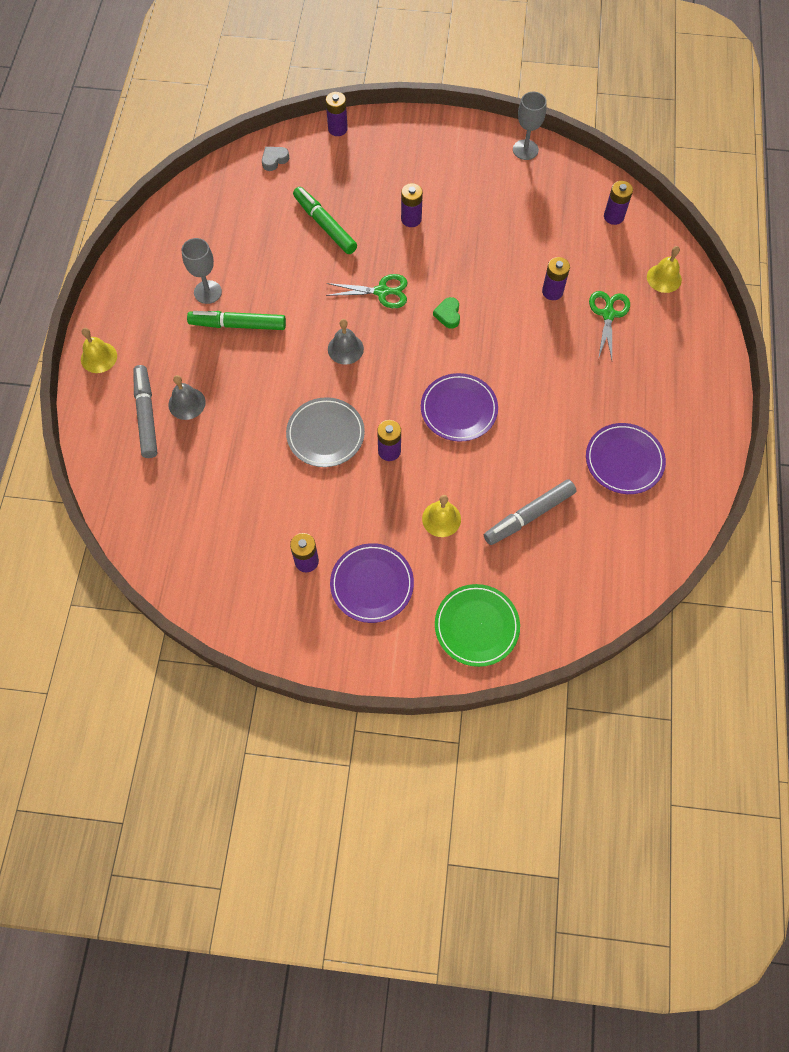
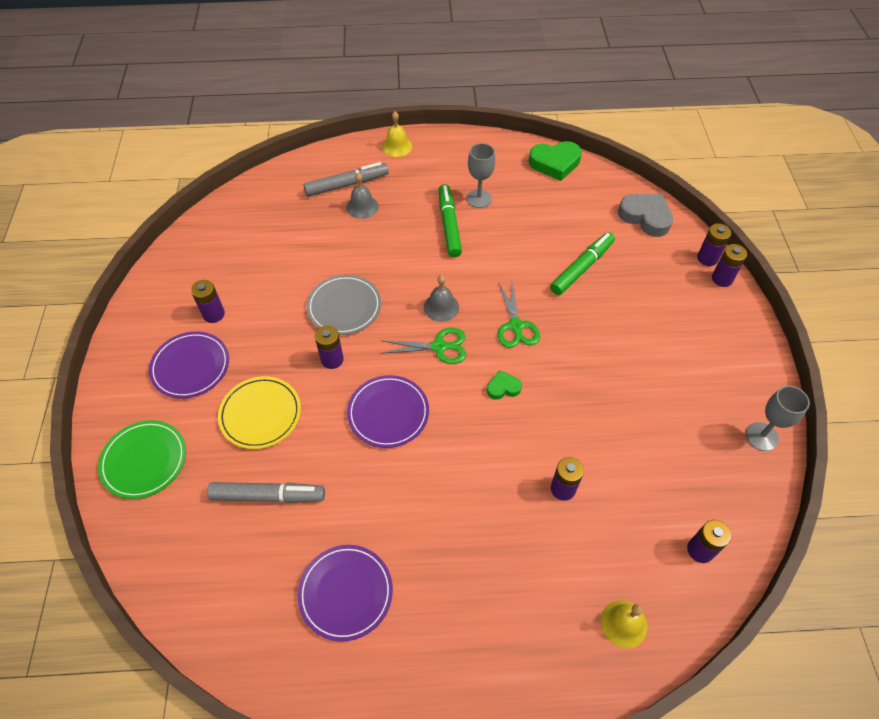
camera: 80 degrees right, 10 degrees down
grey heart [262,147,289,171] -> grey heart [618,194,673,237], size x1.86
purple battery [401,183,423,227] -> purple battery moved to [712,244,747,287]
yellow bell [422,495,461,537] -> yellow plate [218,376,301,449]
grey marker [484,480,577,545] -> grey marker turned 135 degrees clockwise [207,482,325,503]
green scissors [589,291,630,360] -> green scissors moved to [380,328,466,364]
none -> green heart [529,141,582,181]

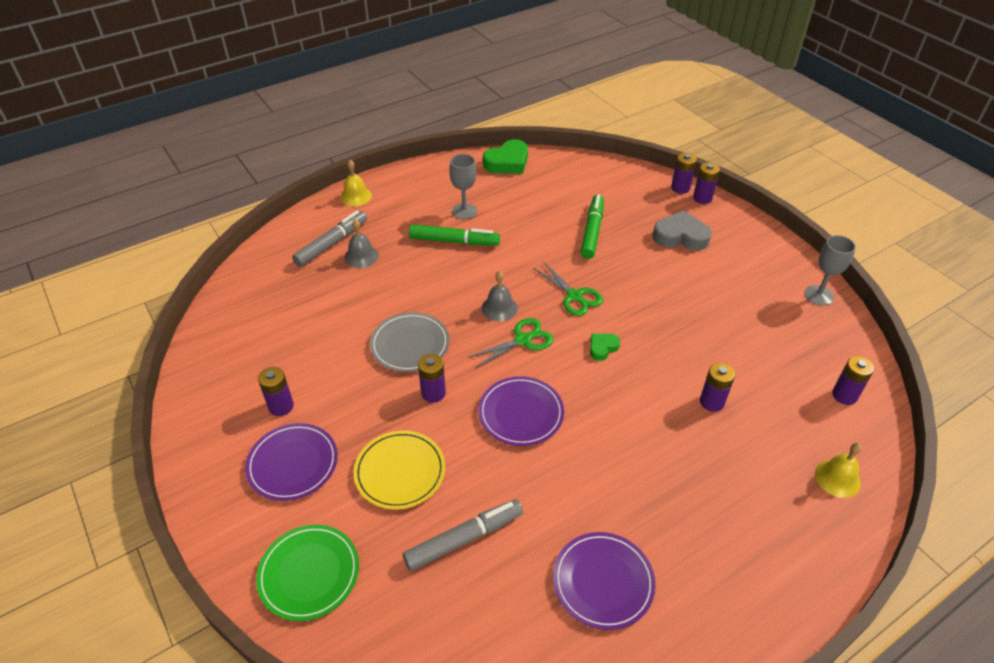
camera: 30 degrees left, 10 degrees down
green marker [439,184,462,257] -> green marker turned 135 degrees clockwise [409,225,500,246]
grey heart [618,194,673,237] -> grey heart moved to [653,210,712,250]

